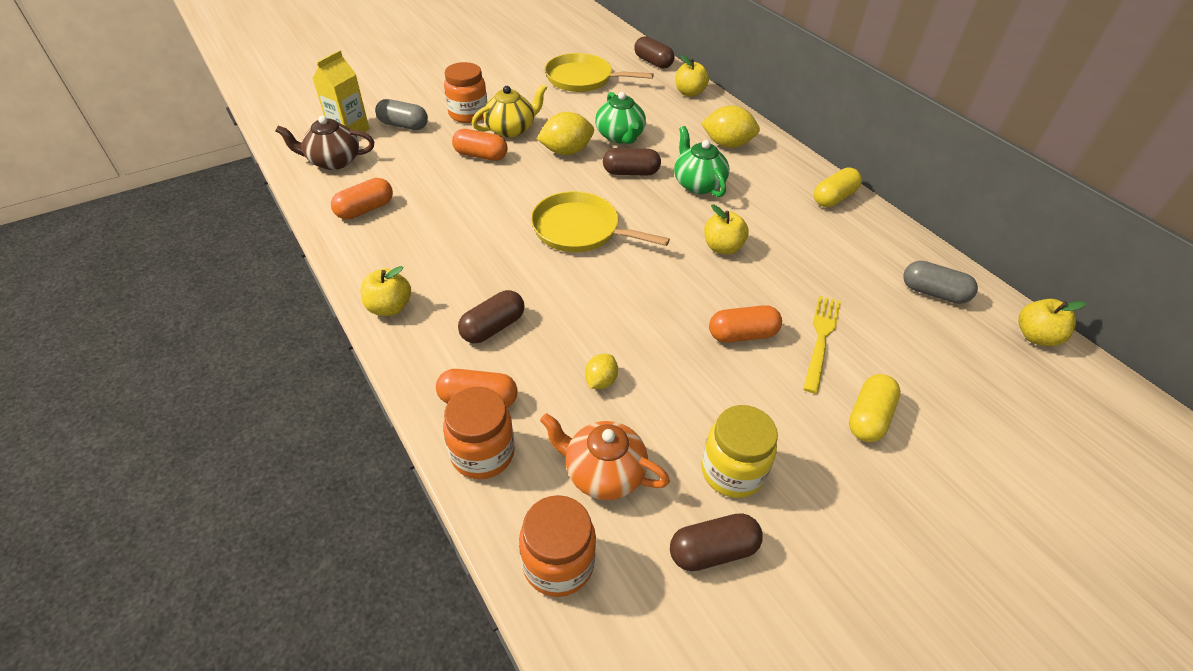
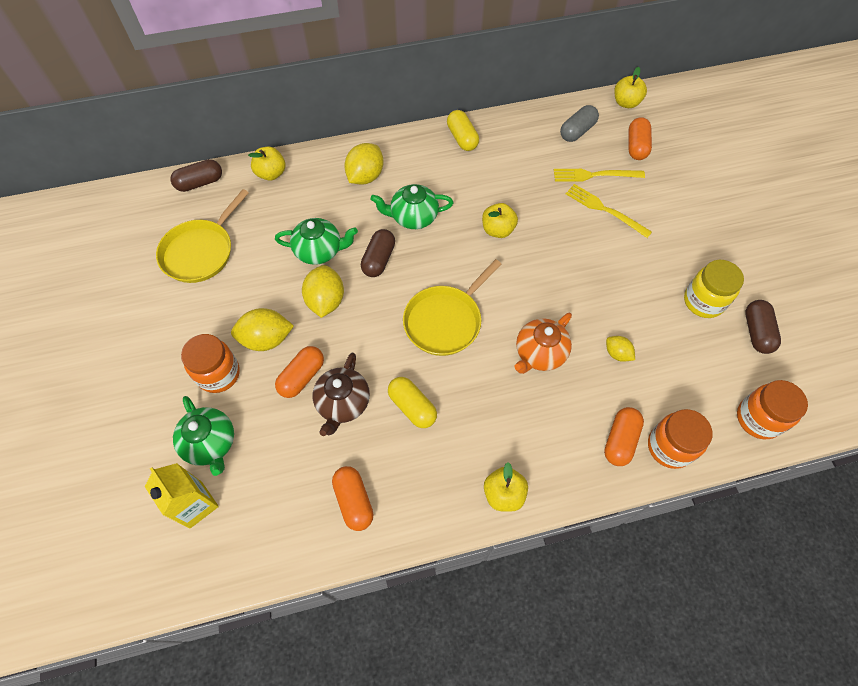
camera: 70 degrees left, 15 degrees up
brown teapot [276,116,374,170] -> brown teapot moved to [313,353,370,436]
grey capsule [375,99,428,130] -> green teapot [173,396,234,476]
brown capsule [458,290,525,343] -> none
yellow teapot [472,84,547,138] -> yellow lemon [231,308,294,351]
orange teapot [540,413,670,500] -> orange teapot moved to [514,313,572,374]
orange capsule [709,305,782,343] -> orange capsule moved to [628,117,652,160]
yellow capsule [849,374,901,442] -> yellow capsule moved to [388,377,437,428]
none -> yellow fork [554,169,645,182]

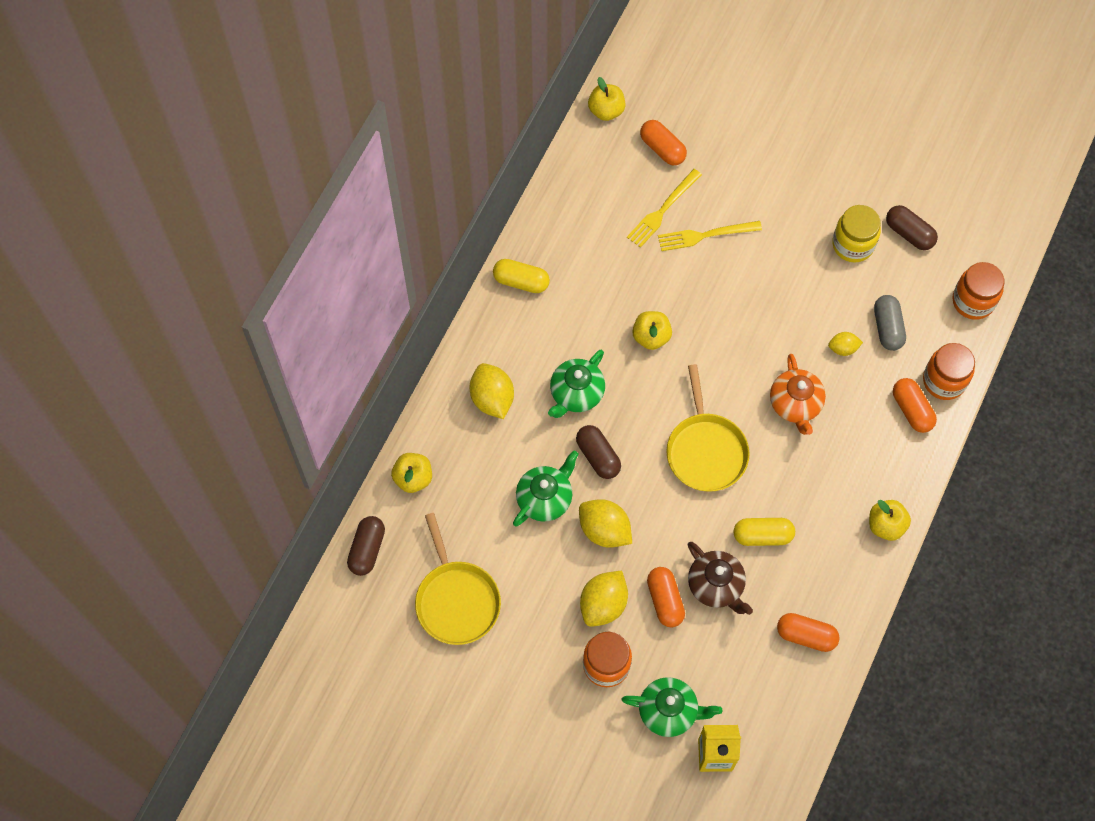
camera: 50 degrees left, 5 degrees up
grey capsule [560,105,599,142] -> grey capsule moved to [874,295,906,351]

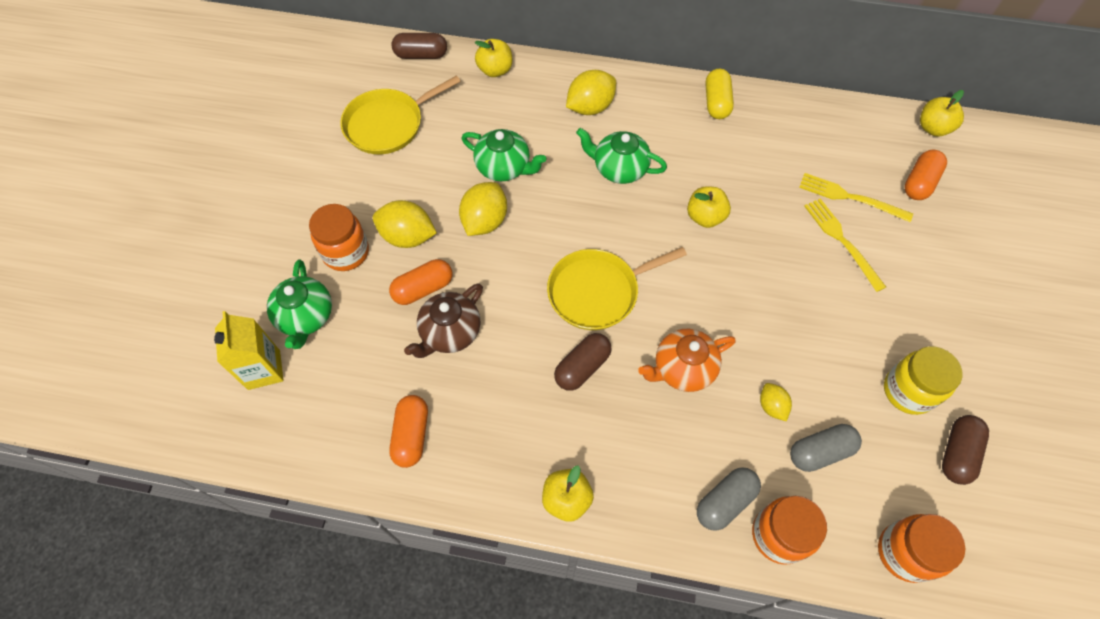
camera: 75 degrees right, 5 degrees down
brown capsule [576,425,621,479] -> brown capsule moved to [554,333,612,391]
yellow capsule [734,518,795,546] -> none
orange capsule [893,378,937,433] -> grey capsule [697,467,761,531]

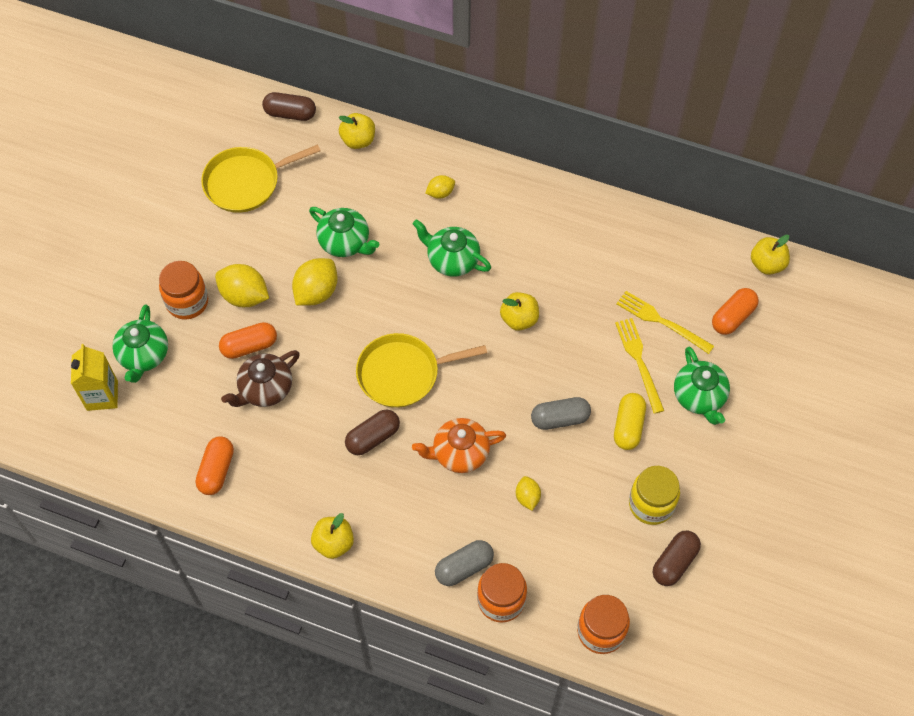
camera: 10 degrees right, 0 degrees up
yellow lemon [566,70,616,115] -> yellow lemon [425,175,455,199], size x0.56
yellow capsule [706,69,734,119] -> yellow capsule moved to [614,393,646,450]
grey capsule [790,424,862,472] -> grey capsule moved to [531,397,591,430]
none -> green teapot [674,347,730,425]

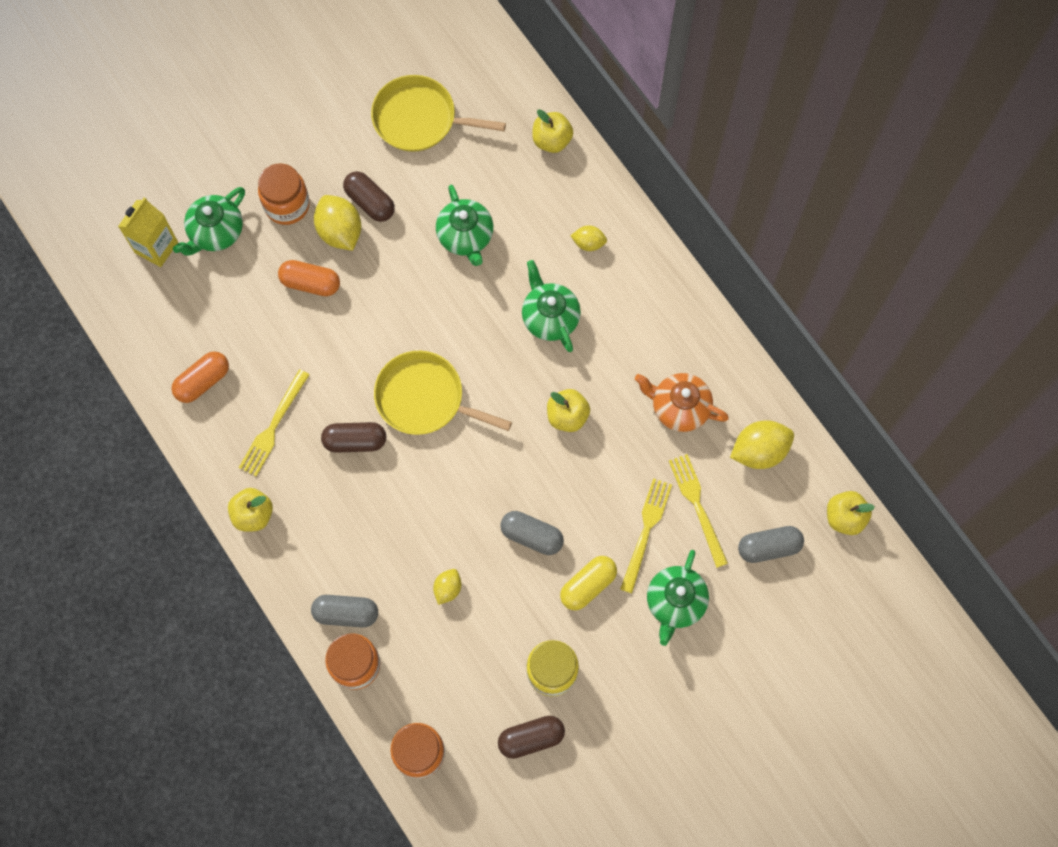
camera: 35 degrees right, 10 degrees up
brown teapot [221,350,300,407] -> none
brown capsule [262,92,316,121] -> brown capsule moved to [343,171,395,222]
yellow lemon [292,258,338,306] -> yellow lemon moved to [730,420,794,469]
orange teapot [412,418,506,473] -> orange teapot moved to [635,373,729,432]
orange capsule [712,288,759,335] -> grey capsule [738,526,804,563]
none -> yellow fork [239,369,310,476]

